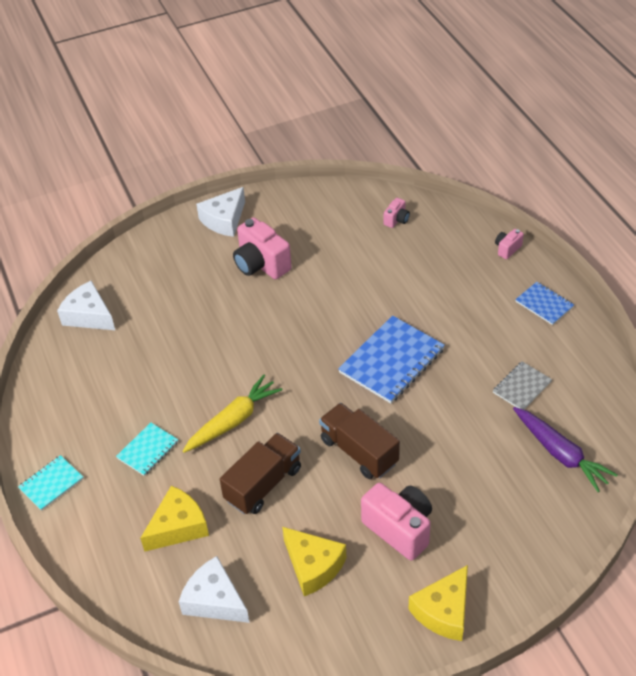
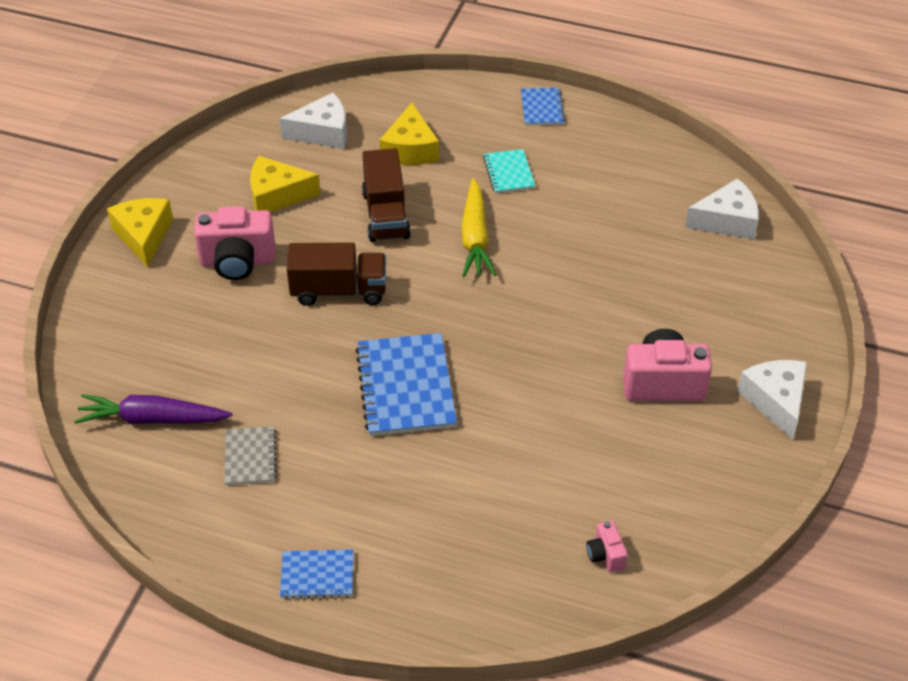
camera: 130 degrees right, 0 degrees up
turquoise notebook [18,455,84,511] -> blue notebook [521,88,565,126]
pink camera [495,229,524,259] -> none

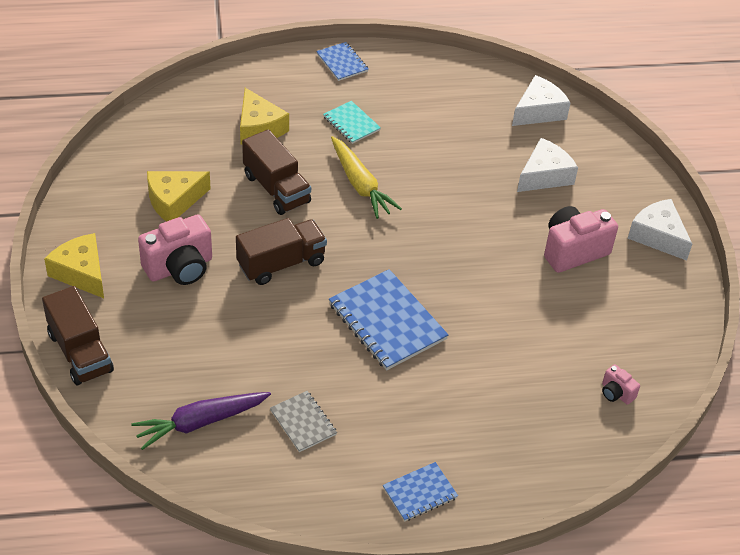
camera: 30 degrees left, 0 degrees up
white cheese [280,93,347,149] -> white cheese moved to [517,138,578,192]
none -> brown truck [42,286,114,385]

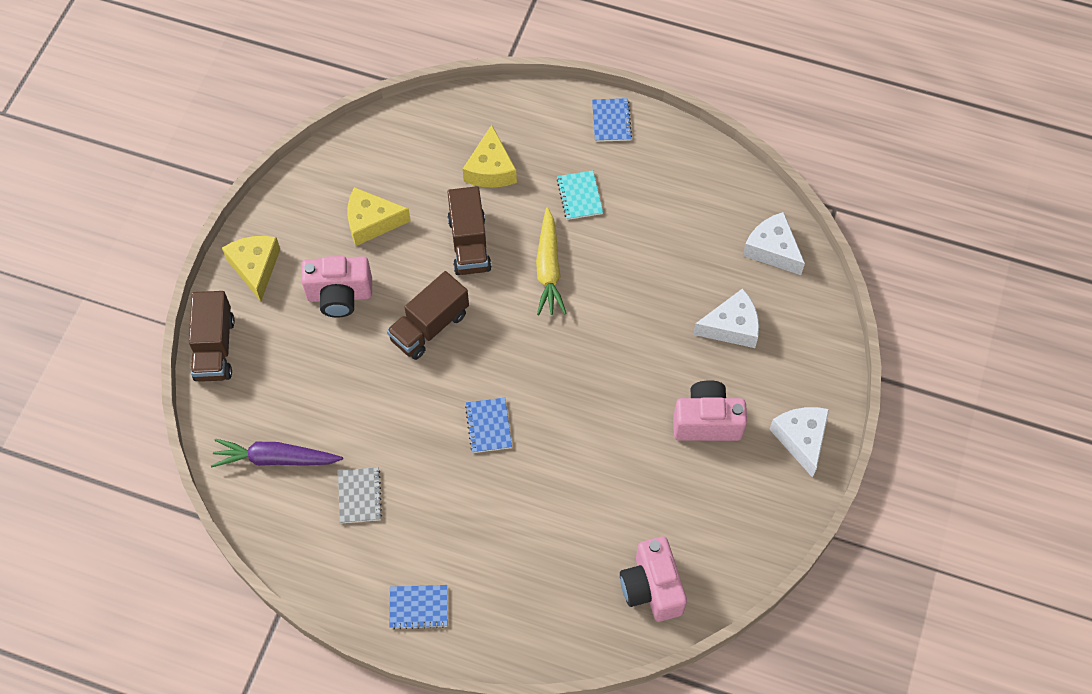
camera: 30 degrees right, 15 degrees up
brown truck [236,218,327,285] -> brown truck turned 135 degrees clockwise [387,271,469,360]
blue notebook [329,269,449,370] -> blue notebook [465,398,512,453], size x0.54
white cheese [512,75,570,126] -> white cheese turned 120 degrees counterclockwise [743,212,805,275]
pink camera [602,364,640,405] -> pink camera [620,536,687,621], size x2.05

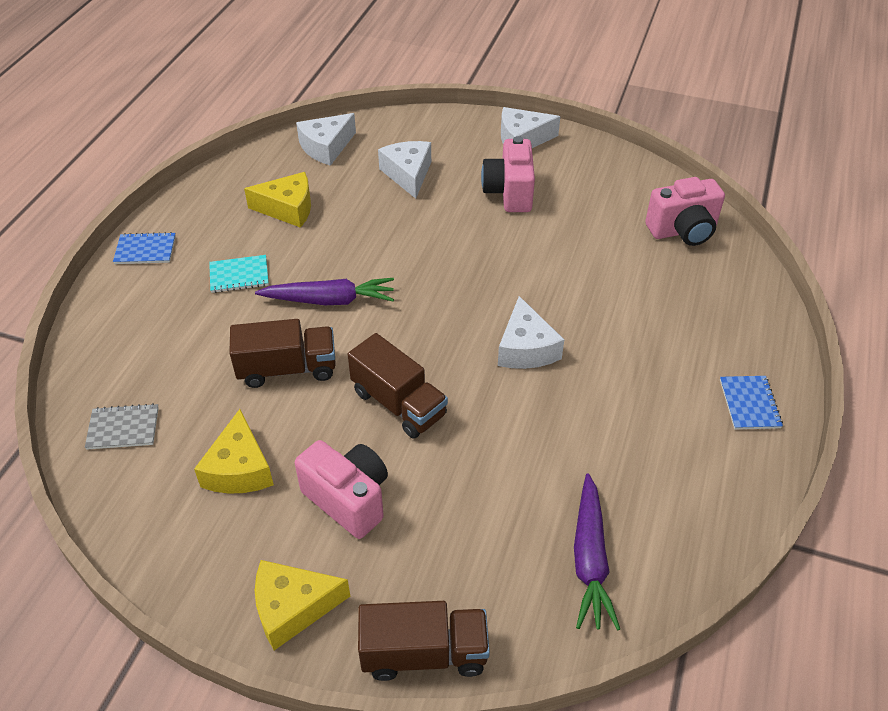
camera: 90 degrees left, 15 degrees down
pink camera [301,256,372,318] -> pink camera turned 45 degrees counterclockwise [295,440,388,539]
grey notebook [338,467,382,524] -> grey notebook moved to [85,403,159,449]
yellow cheese [463,125,517,187] -> yellow cheese moved to [244,172,311,228]
blue notebook [465,398,512,453] -> white cheese [498,296,564,369]
yellow carrot [536,207,567,315] -> purple carrot [255,278,394,305]

